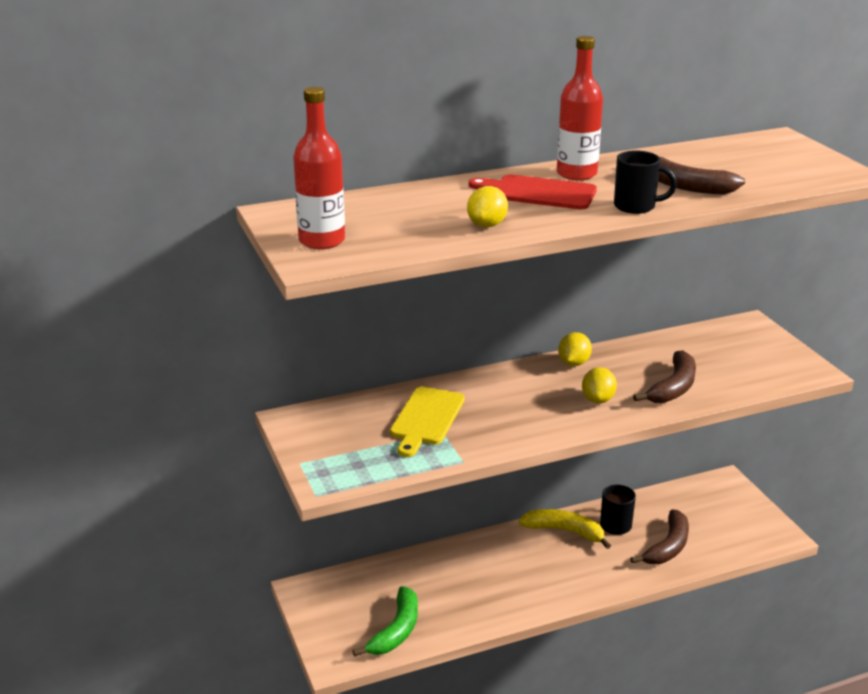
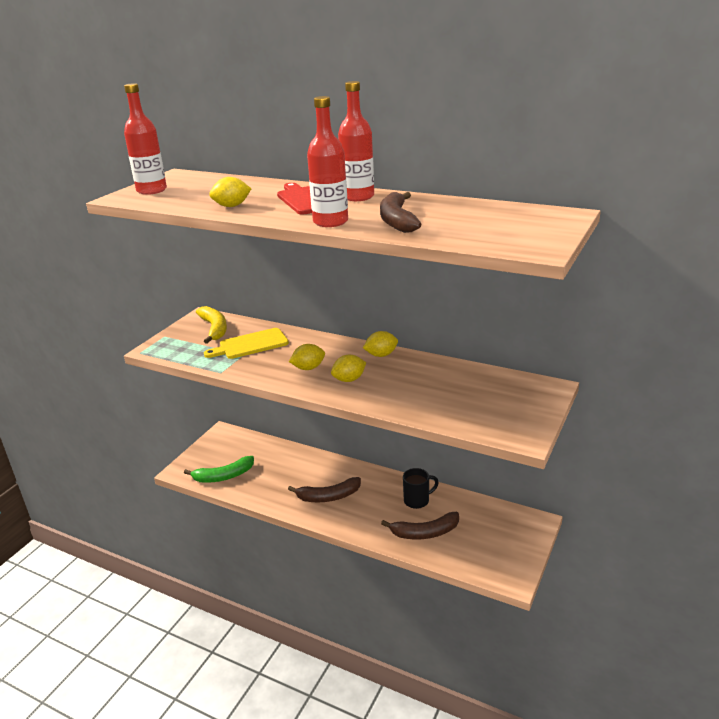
camera: 50 degrees right, 0 degrees up
yellow banana [519,509,611,549] -> yellow banana moved to [196,306,227,344]
black mug [614,150,677,214] -> red bottle [307,96,348,227]
brown banana [633,350,696,403] -> brown banana moved to [288,477,361,502]
none -> yellow lemon [289,344,325,370]

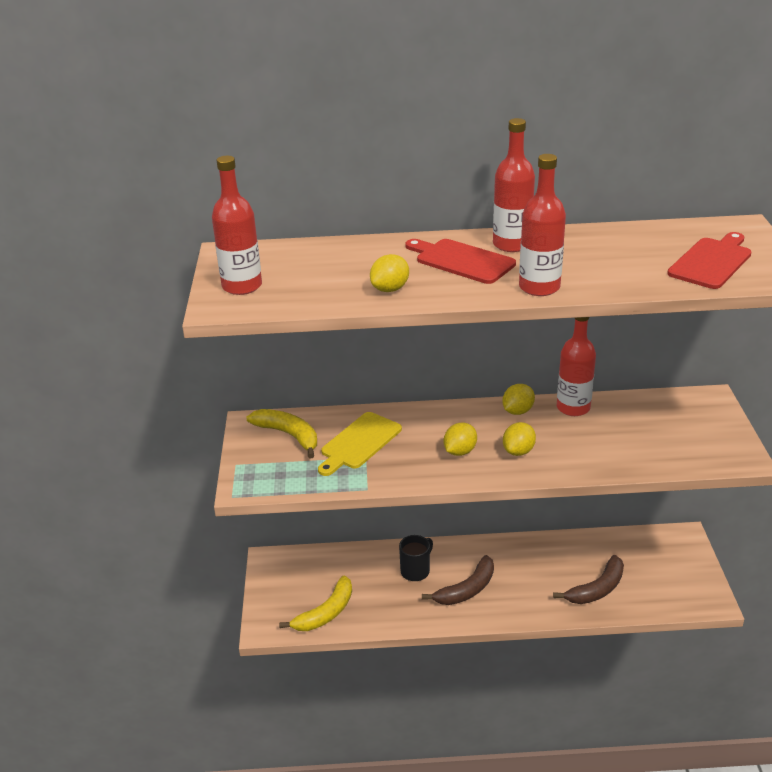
camera: 30 degrees left, 5 degrees up
green banana [184,456,254,483] -> yellow banana [279,575,352,631]
brown banana [380,192,422,233] -> none
black mug [403,468,439,509] -> black mug moved to [399,535,433,581]
none -> red bottle [557,317,596,416]
none -> red cutting board [667,232,752,289]

